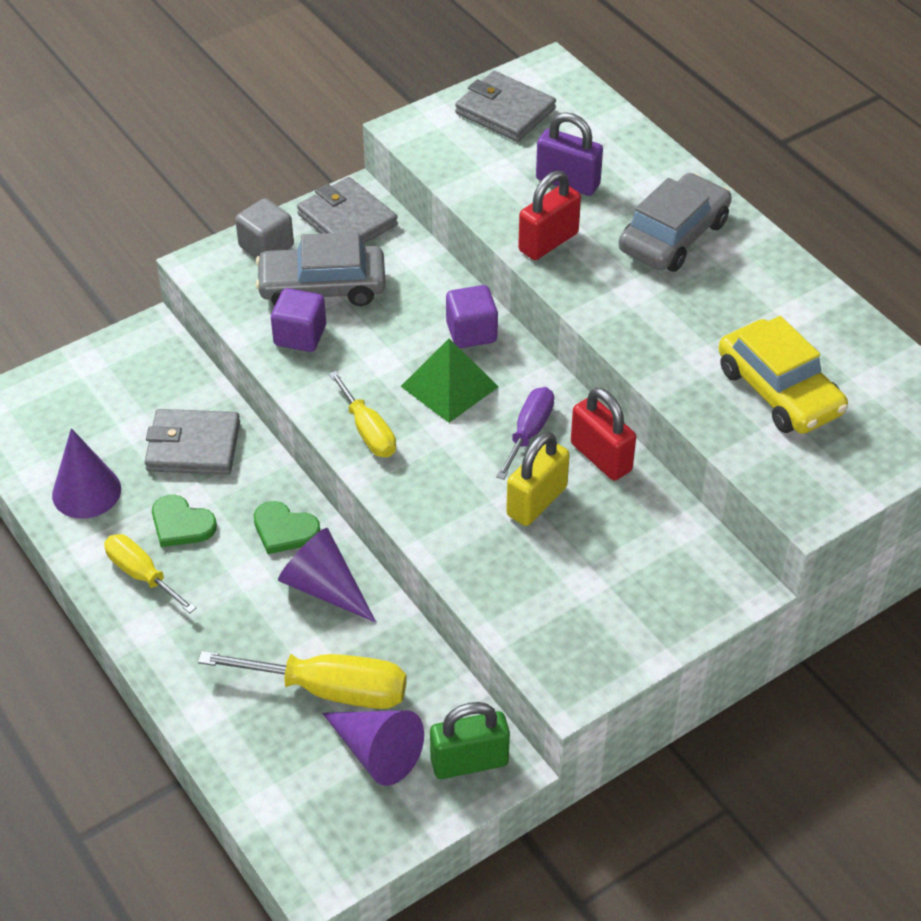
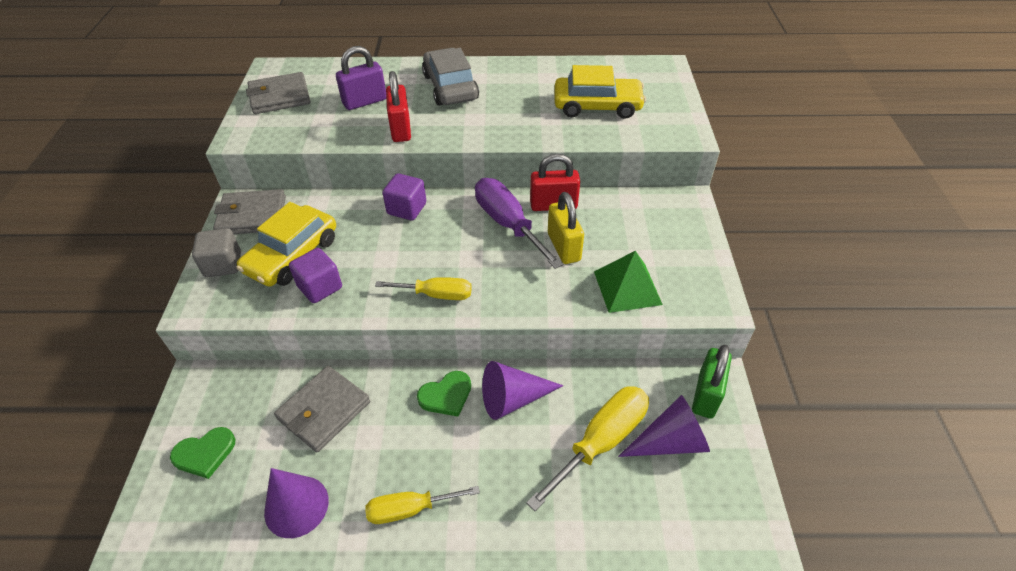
camera: 55 degrees left, 0 degrees up
green heart [152,495,217,547] -> green heart moved to [170,427,235,479]
grey car [255,232,386,306] -> yellow car [237,202,336,287]
green pyramid [401,338,499,423] -> green pyramid moved to [594,250,663,313]
purple screwdriver [496,387,554,480] -> purple screwdriver [475,178,563,269], size x1.57

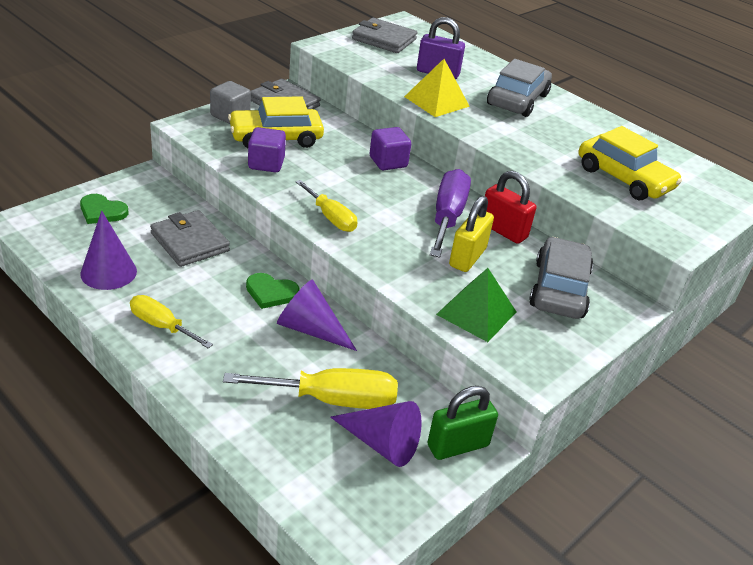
camera: 40 degrees right, 10 degrees down
grey wallet [274,366,370,452] -> grey wallet turned 60 degrees clockwise [150,210,230,267]
red padlock [386,71,411,142] -> yellow pyramid [404,59,470,117]
none -> grey car [529,237,593,319]

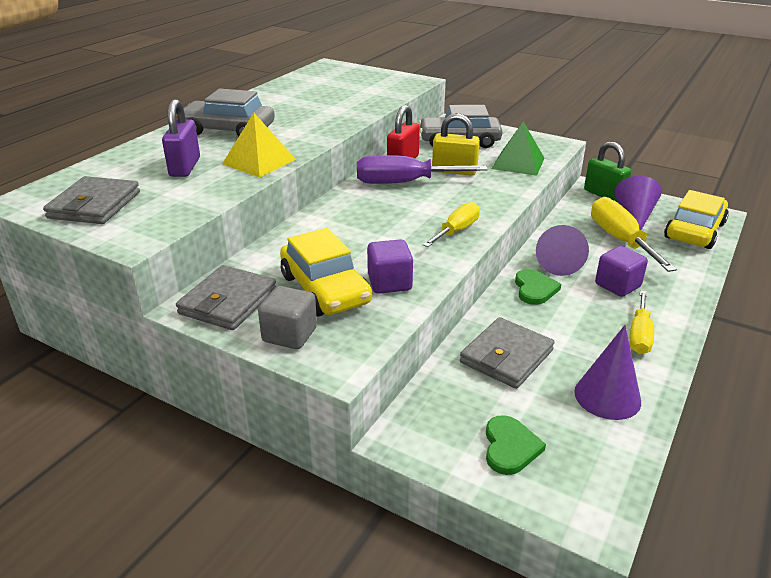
camera: 100 degrees left, 5 degrees down
purple cube [370,127,411,170] -> purple cube moved to [595,246,648,297]
yellow car [579,126,682,200] -> yellow car moved to [664,190,729,249]

